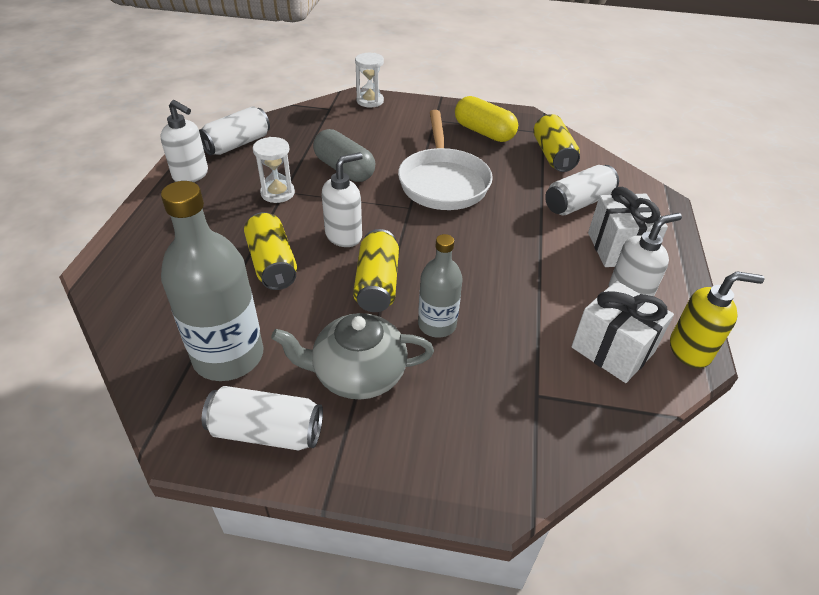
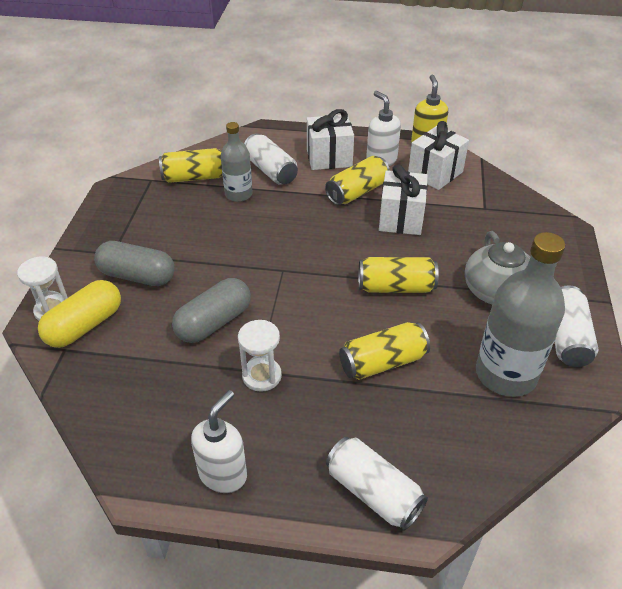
camera: 90 degrees left, 0 degrees up
white can [199,106,270,156] -> white can moved to [326,437,428,530]
white soap dispenser [322,152,363,247] -> none
white pan [398,110,493,210] -> none
grey bottle [418,234,463,338] -> grey bottle moved to [221,122,253,202]
yellow capsule [455,96,518,142] -> yellow capsule moved to [38,280,121,348]
none -> grey capsule [94,241,174,286]
none -> yellow can [325,156,390,205]
none -> white gift [379,164,428,235]

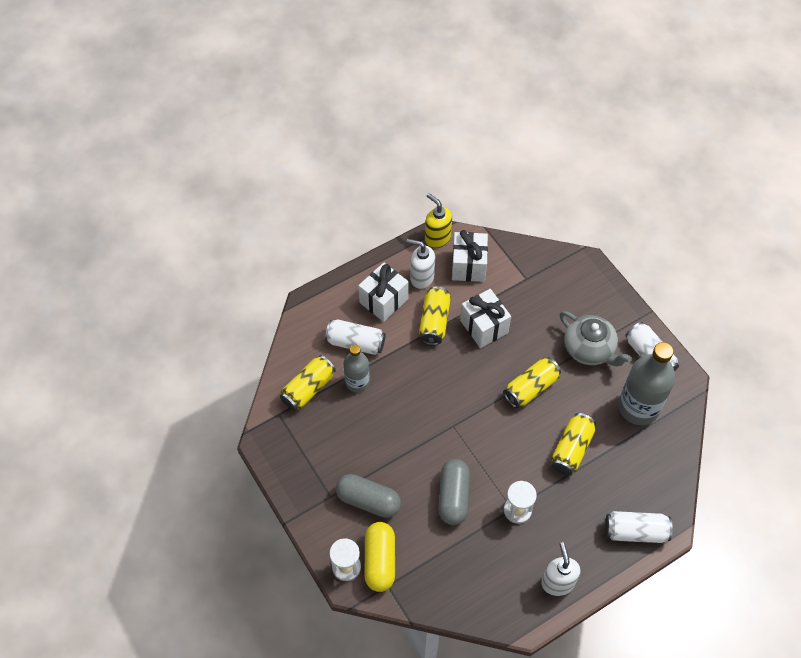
camera: 40 degrees left, 15 degrees up
grey capsule [94,241,174,286] -> grey capsule turned 45 degrees clockwise [336,474,401,518]

